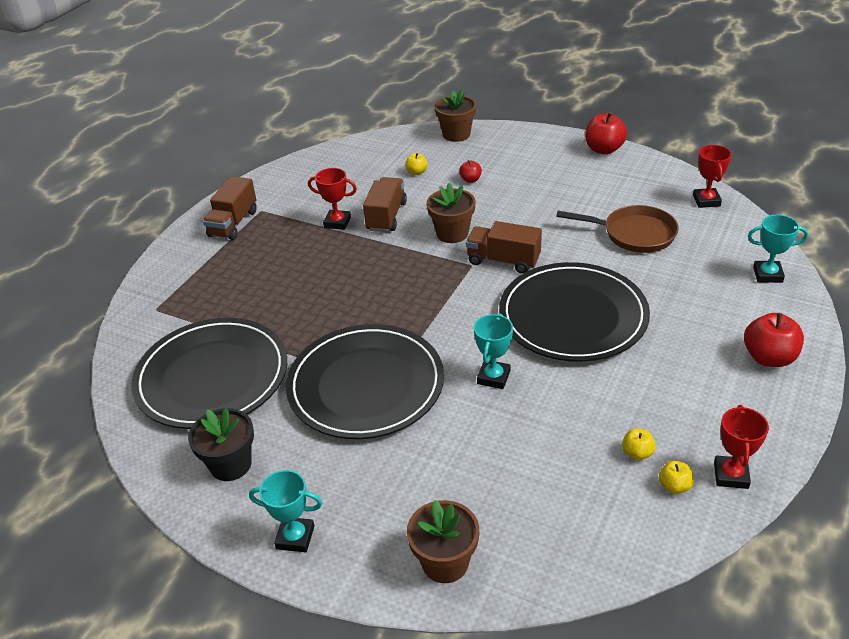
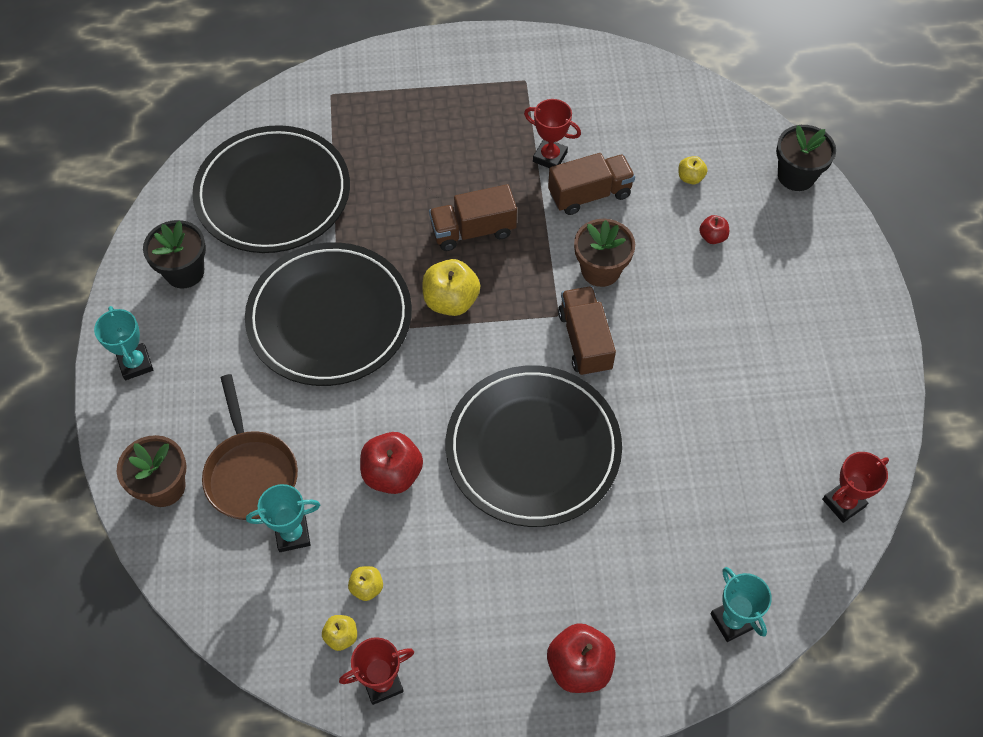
camera: 55 degrees right, 20 degrees up
brown truck [203,176,257,240] -> brown truck moved to [429,184,517,251]
red trophy [308,168,357,230] -> red trophy turned 45 degrees counterclockwise [524,99,581,168]
brown flower pot [435,89,477,142] -> black flower pot [776,125,836,191]
turquoise trophy [474,314,513,389] -> turquoise trophy moved to [246,484,320,552]
brown pan [556,205,679,253] -> brown pan moved to [202,374,298,520]
red apple [585,112,627,154] -> red apple moved to [360,432,423,494]
none -> yellow apple [422,259,480,316]

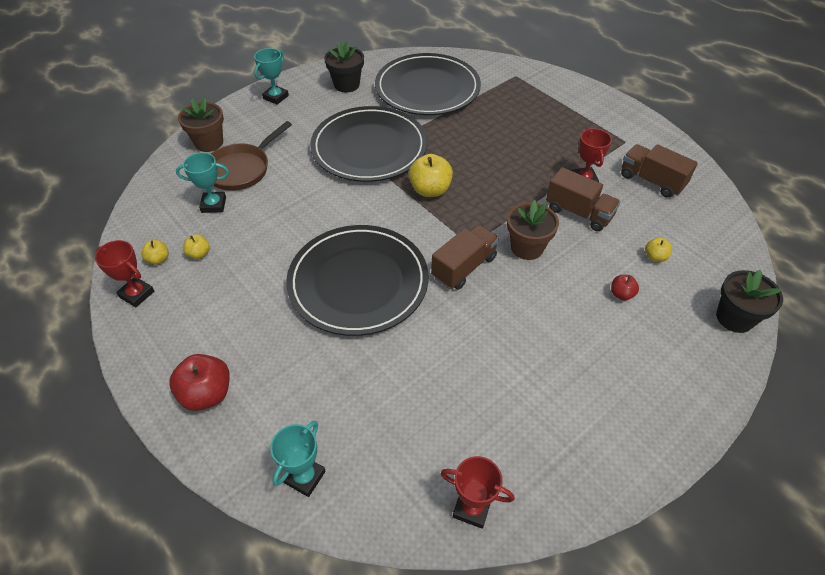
camera: 55 degrees right, 10 degrees down
turquoise trophy [246,484,320,552] -> turquoise trophy turned 45 degrees counterclockwise [176,152,229,213]
red apple [360,432,423,494] -> none
brown truck [429,184,517,251] -> brown truck moved to [621,144,698,198]

